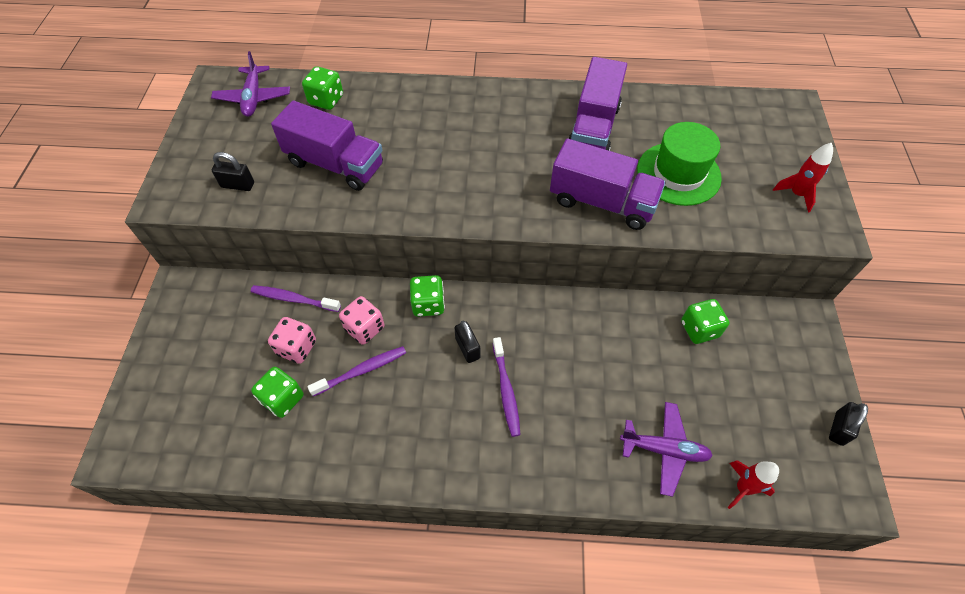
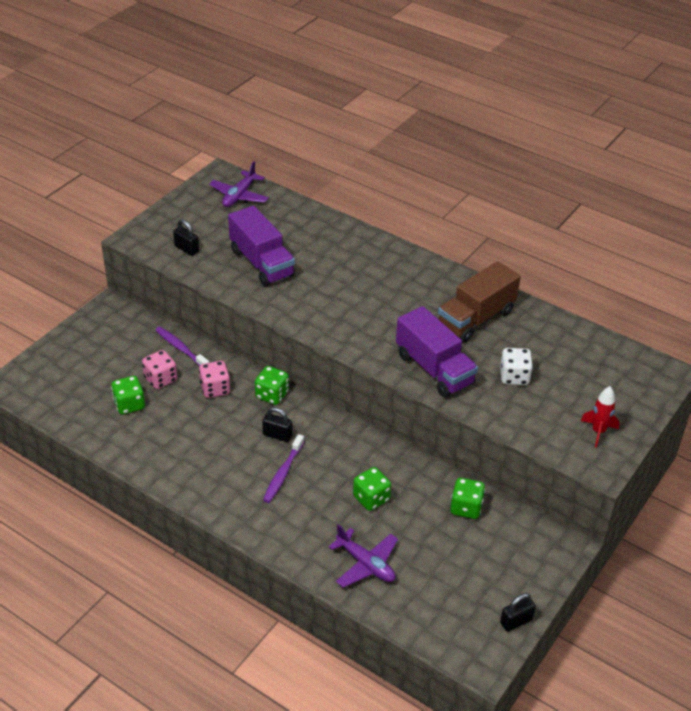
camera: 30 degrees right, 15 degrees down
green dice [302,66,343,110] -> green dice moved to [353,467,391,511]
purple toothbrush [307,346,406,396] -> none
black padlock [454,321,480,363] -> black padlock turned 75 degrees counterclockwise [262,407,292,442]
purple truck [568,57,627,151] -> brown truck [438,261,521,342]
green hat [637,122,722,206] -> white dice [500,348,533,385]
red rocket [728,460,779,509] -> none

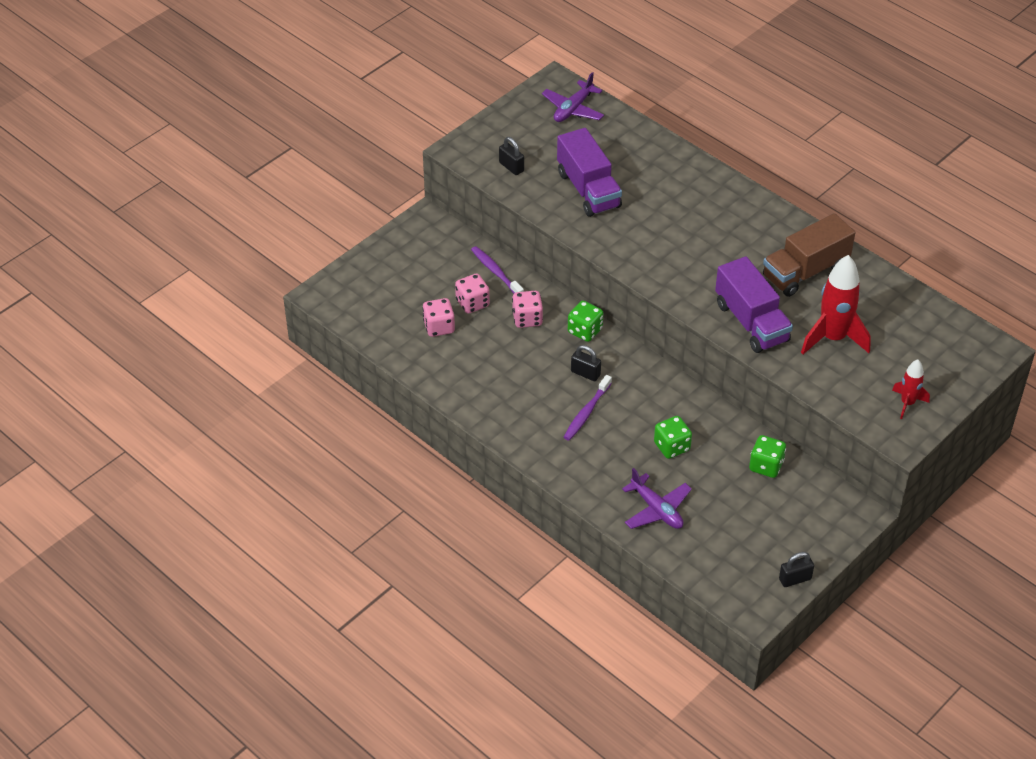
camera: 10 degrees right, 5 degrees up
green dice [111,376,145,415] -> pink dice [422,298,455,337]
white dice [500,348,533,385] -> red rocket [801,255,871,354]

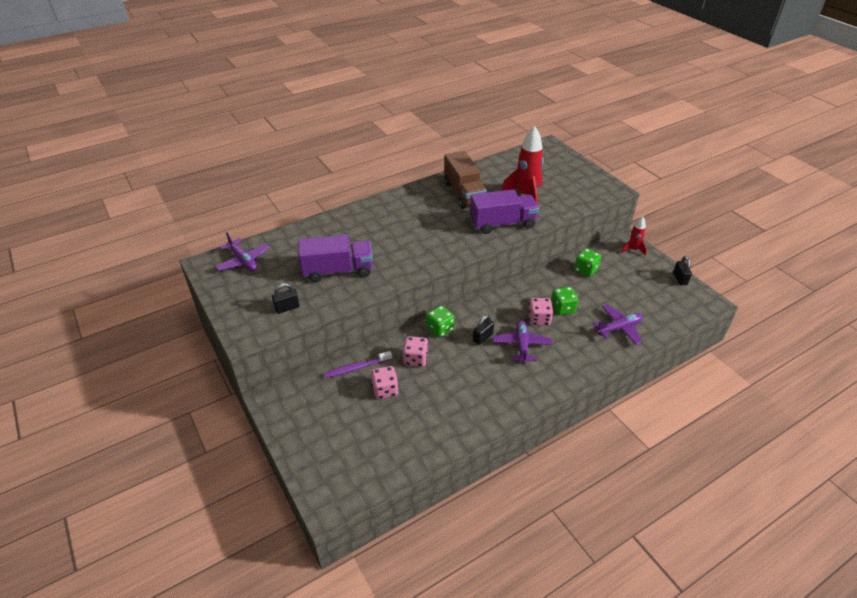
camera: 75 degrees left, 5 degrees down
pink dice [422,298,455,337] -> pink dice moved to [528,298,553,326]
purple toothbrush [564,375,612,441] -> purple plane [493,320,553,364]
red rocket [892,360,930,419] -> red rocket moved to [621,217,647,256]

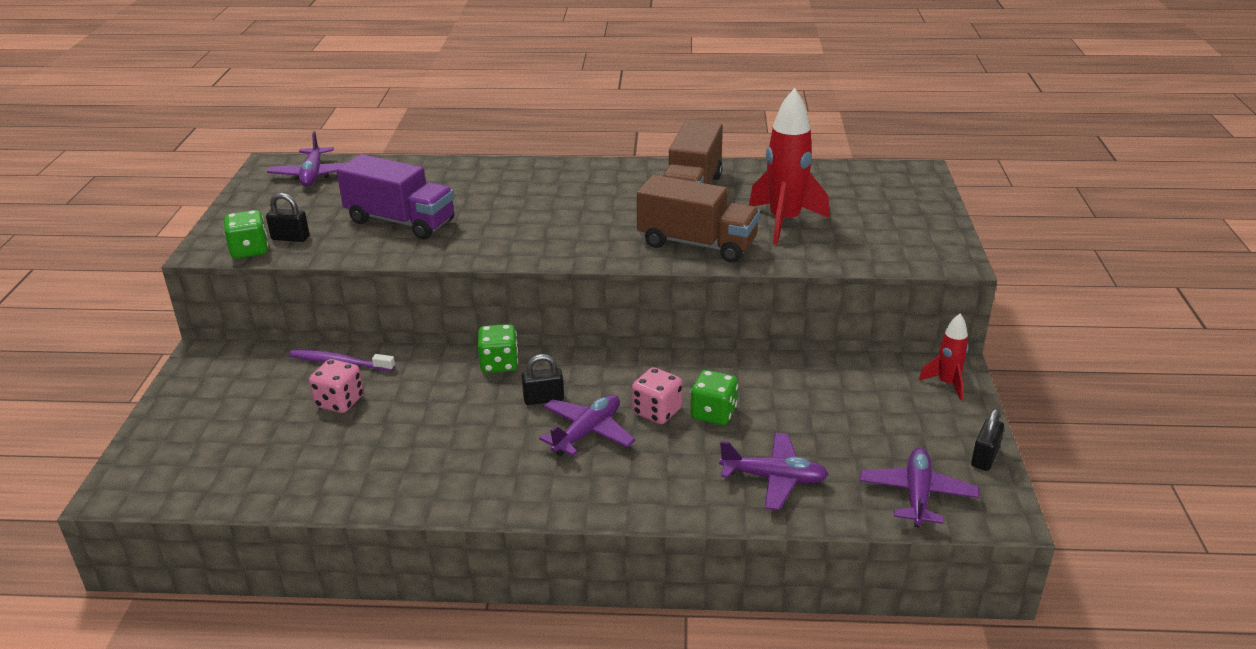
camera: 35 degrees right, 10 degrees down
pink dice [403,336,428,367] -> none
purple truck [470,189,539,234] -> brown truck [637,175,760,262]
green dice [574,248,601,277] -> green dice moved to [224,210,268,259]
none -> purple plane [860,448,979,528]

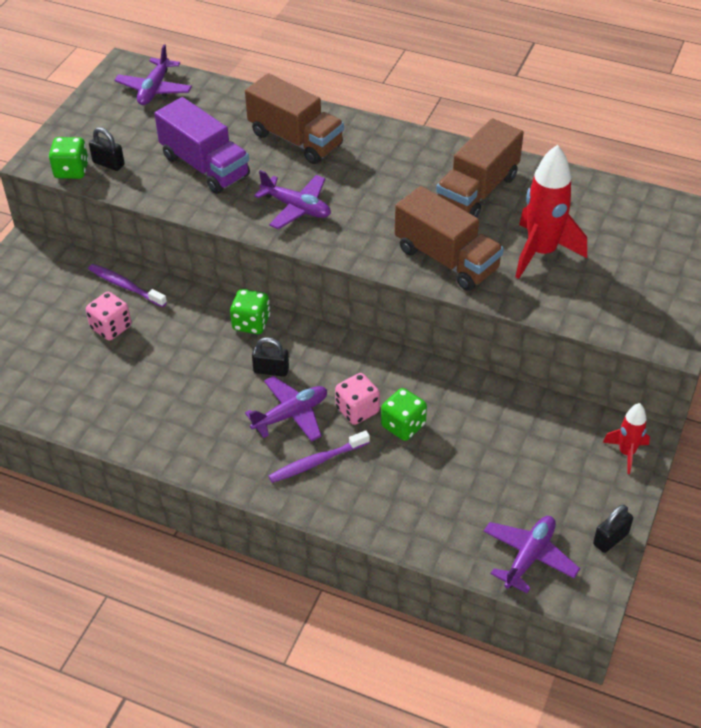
camera: 20 degrees right, 15 degrees up
purple plane [719,433,829,510] -> purple plane moved to [254,170,331,229]
none -> brown truck [245,73,344,164]
none -> purple toothbrush [269,430,370,483]

